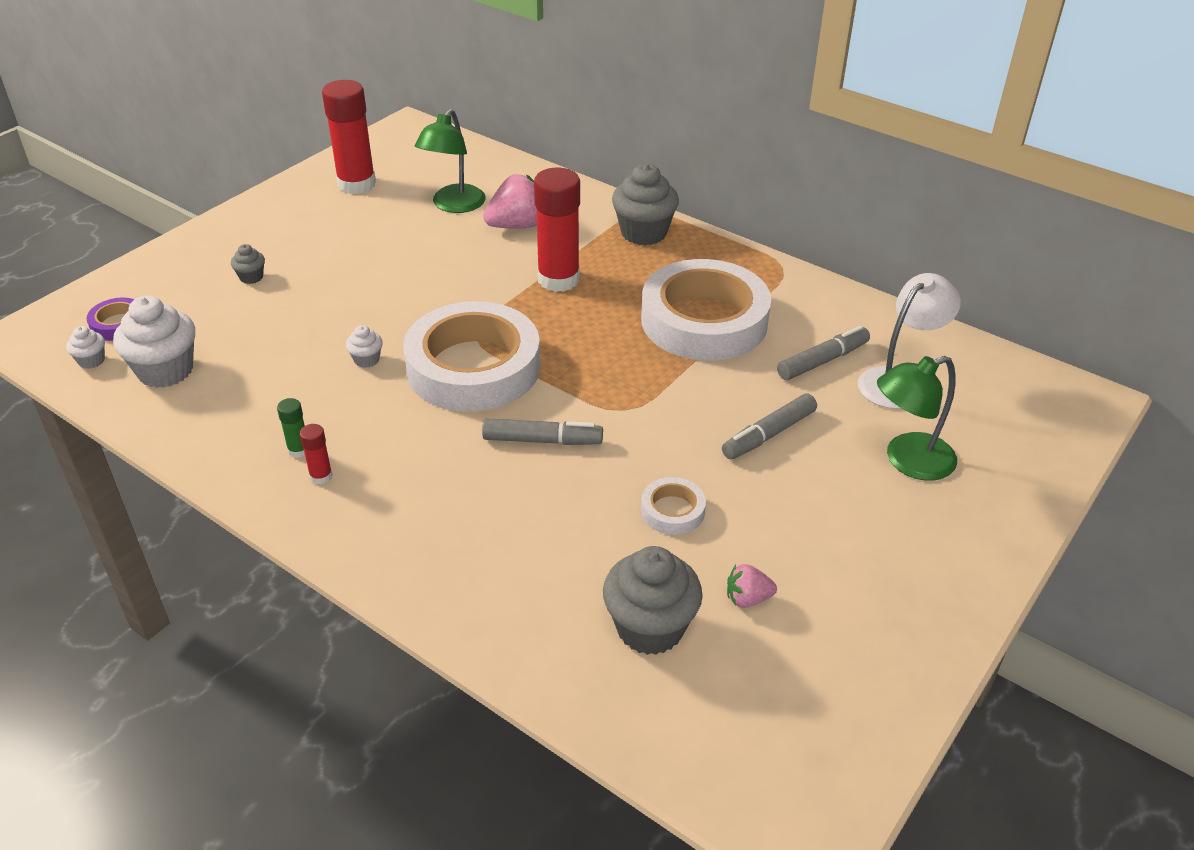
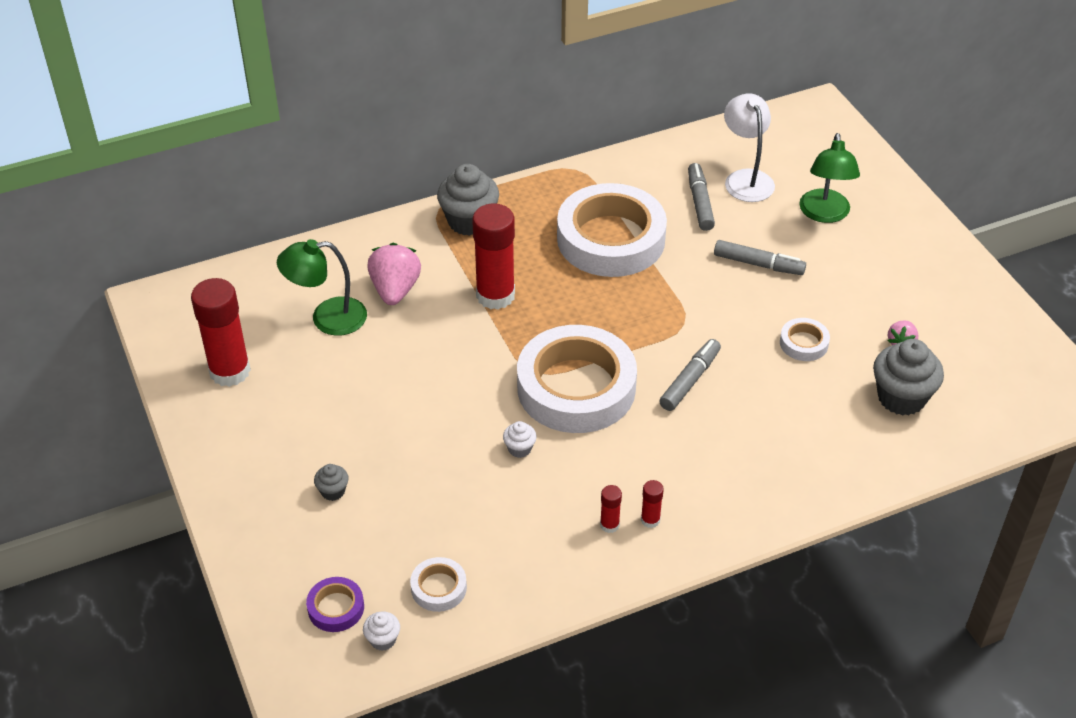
camera: 60 degrees left, 5 degrees up
white cupcake [113,296,195,388] -> white tape [410,557,467,612]
green glue stick [277,398,305,458] -> red glue stick [600,485,622,533]
green lamp [415,109,486,213] -> green lamp turned 120 degrees clockwise [277,239,367,336]
grey marker [722,394,817,459] -> grey marker turned 60 degrees counterclockwise [714,240,806,275]

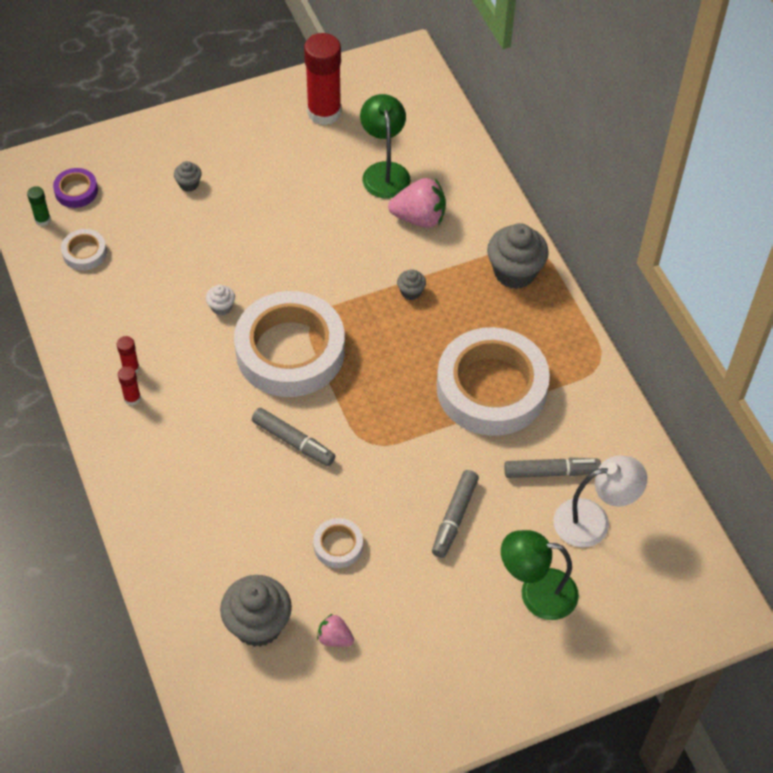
camera: 90 degrees right, 10 degrees up
white cupcake [363,611,400,651] -> green glue stick [27,186,51,226]
red glue stick [472,204,515,310] -> grey cupcake [397,269,426,300]

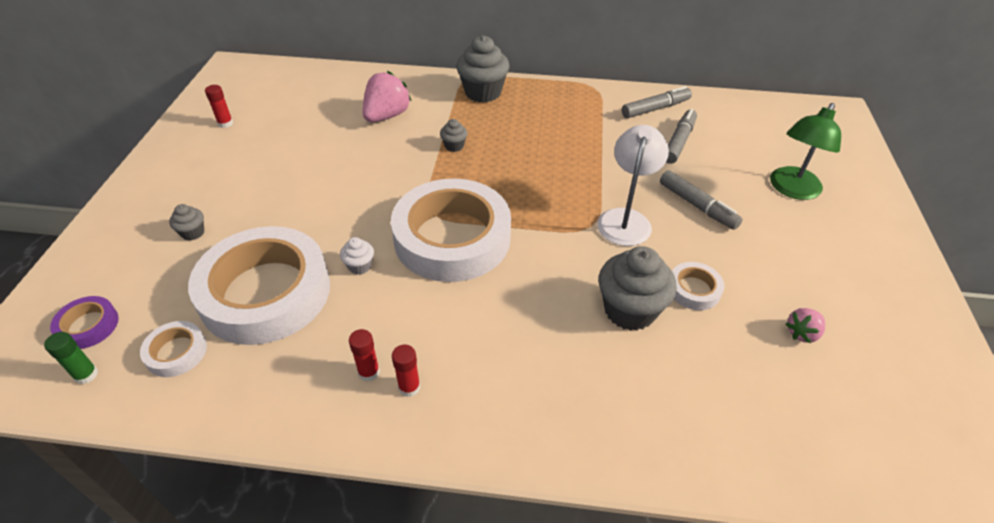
camera: 60 degrees left, 10 degrees down
grey cupcake [220,575,292,647] -> grey cupcake moved to [599,246,677,331]
grey marker [252,408,335,466] -> grey marker moved to [622,86,692,118]
red glue stick [304,33,342,126] -> red glue stick [205,85,233,128], size x0.44
green lamp [360,94,410,198] -> none
white tape [436,327,550,436] -> white tape moved to [188,226,330,345]
white lamp [553,455,647,547] -> white lamp moved to [597,125,669,246]

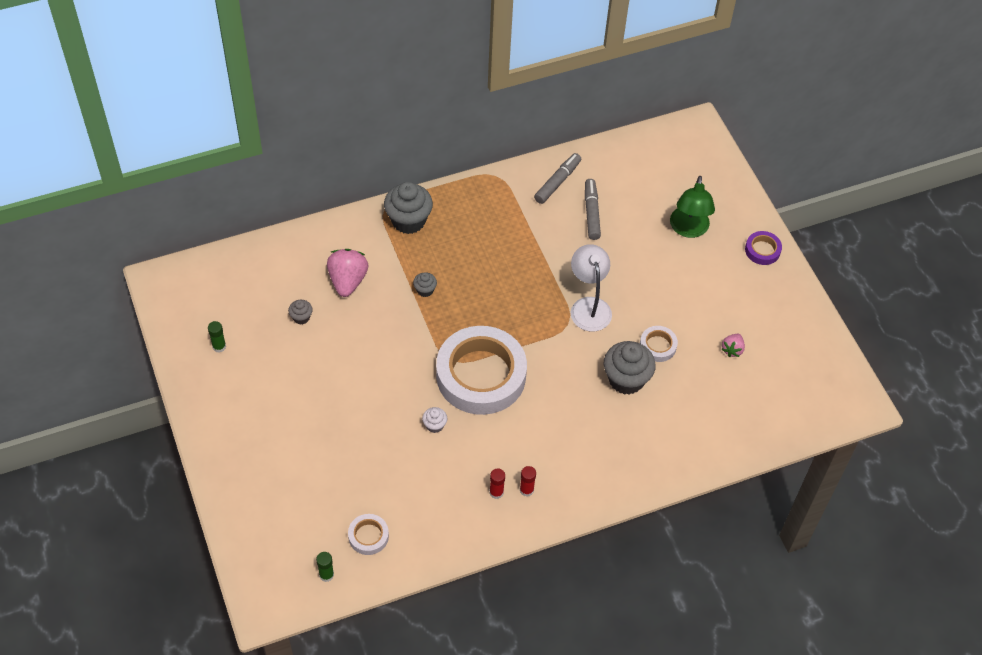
camera: 30 degrees left, 10 degrees up
purple tape [50,296,119,349] -> purple tape moved to [745,231,782,265]
grey cupcake [169,204,204,241] -> grey cupcake moved to [288,300,313,324]
white tape [188,226,330,345] -> none
red glue stick [205,85,233,128] -> green glue stick [208,321,226,352]
grey marker [660,170,743,230] -> none

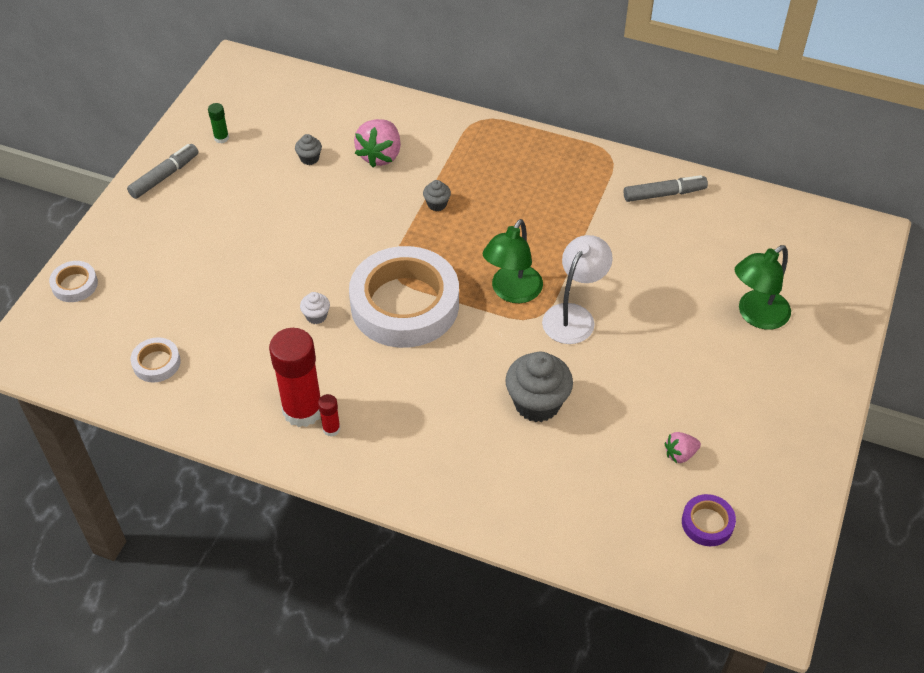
camera: 45 degrees right, 5 degrees down
green glue stick [316,552,334,582] -> none
pink strawberry [327,249,368,297] -> pink strawberry turned 150 degrees clockwise [354,119,401,168]
grey cupcake [384,182,433,234] -> none
red glue stick [490,468,505,499] -> red glue stick [269,328,321,427], size x2.28
grey marker [585,179,601,240] -> grey marker moved to [127,144,199,199]
white tape [640,326,678,362] -> white tape moved to [49,261,98,302]
purple tape [745,231,782,265] -> purple tape moved to [682,494,736,546]
none -> green lamp [483,219,543,303]

